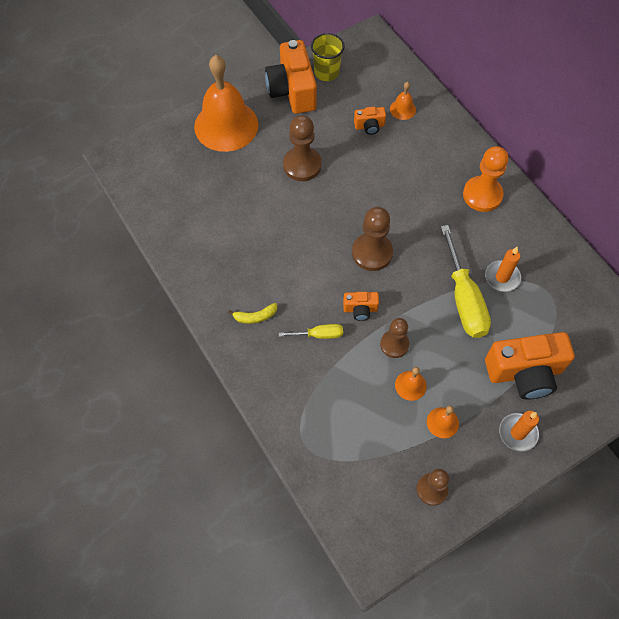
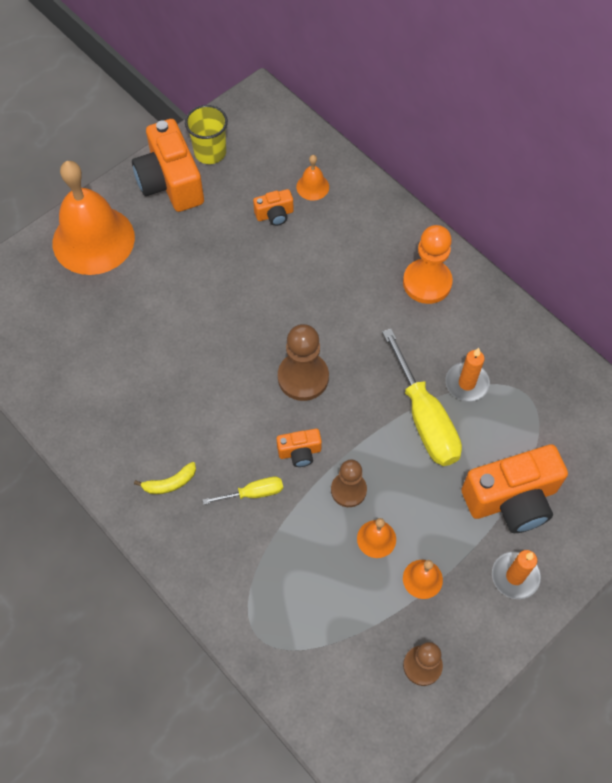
camera: 10 degrees left, 0 degrees up
brown pawn [283,115,322,181] -> none

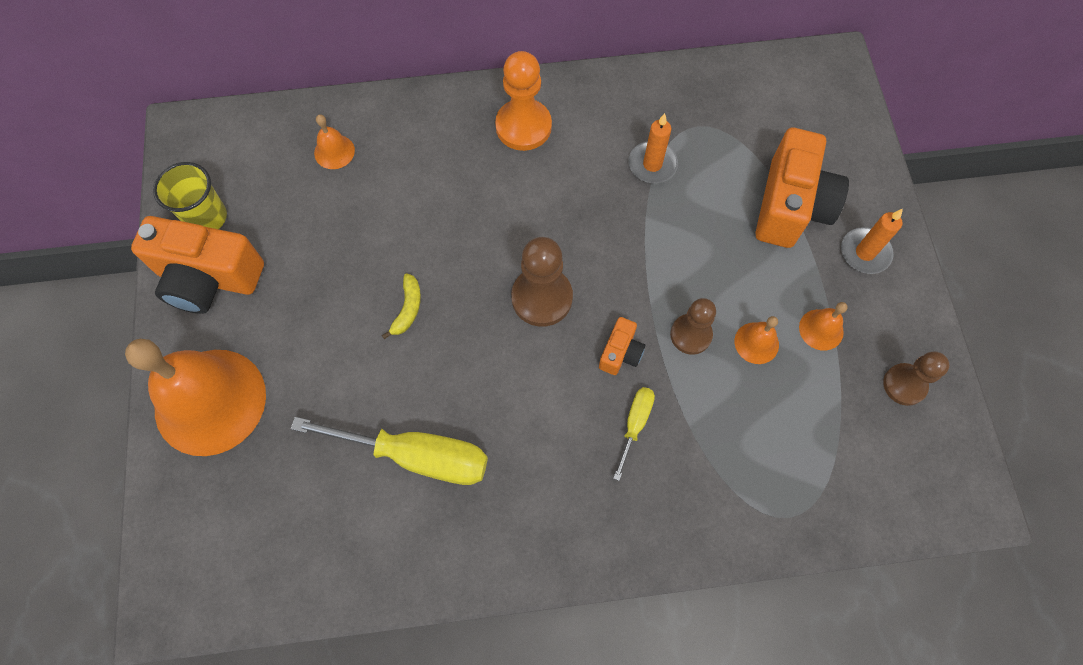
camera: 55 degrees left, 5 degrees up
yellow banana [134,462,196,494] -> yellow banana moved to [382,273,421,339]
orange camera [253,189,293,226] -> none
yellow screwdriver [382,329,462,466] -> yellow screwdriver moved to [291,417,488,485]

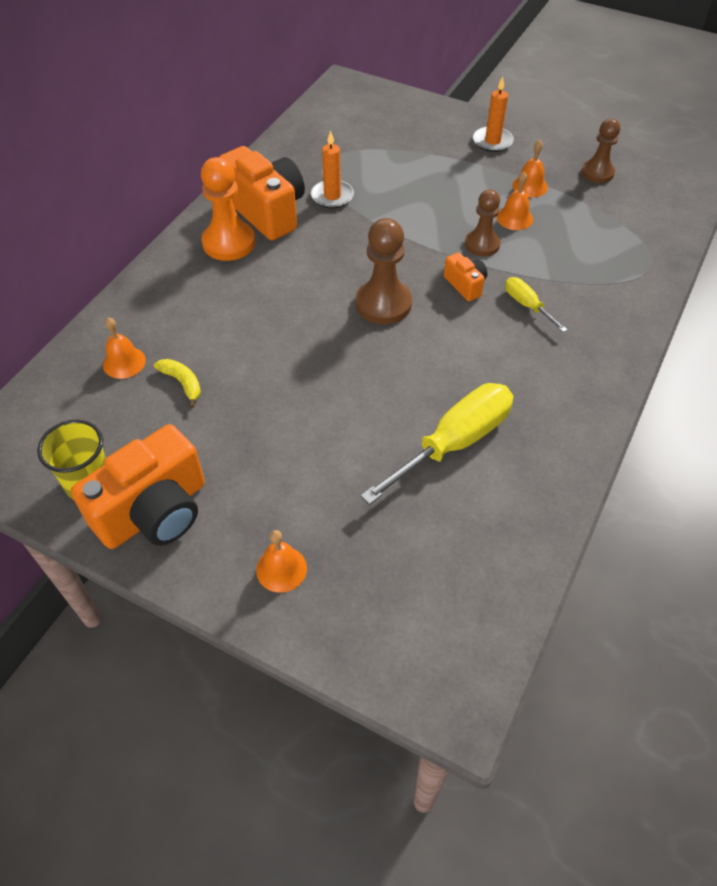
camera: 55 degrees left, 15 degrees down
orange bell [125,339,266,456] -> orange bell [256,530,307,593], size x0.41
yellow banana [382,273,421,339] -> yellow banana moved to [154,359,201,408]
orange camera [756,128,849,248] -> orange camera moved to [219,146,305,240]

